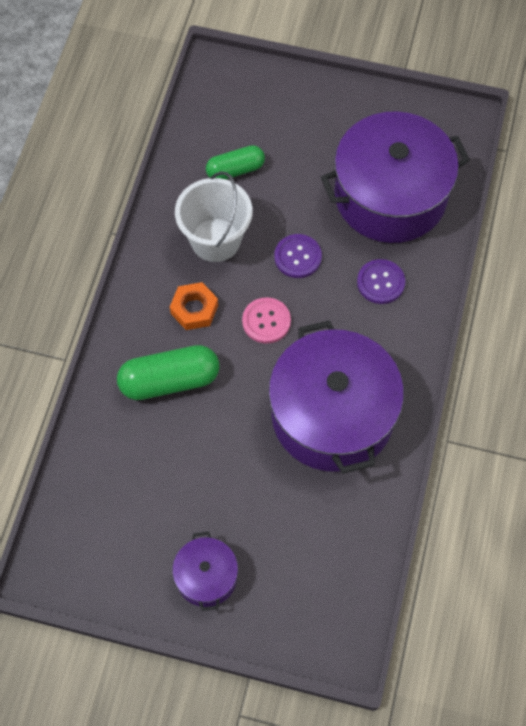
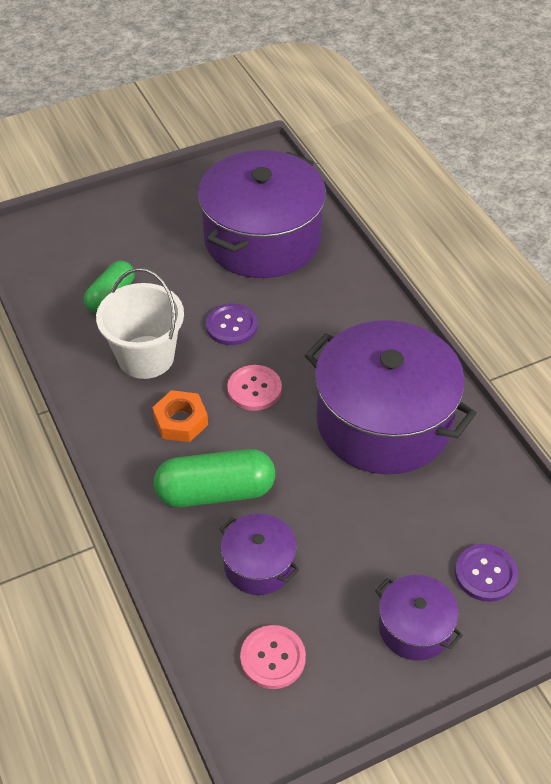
camera: 40 degrees left, 15 degrees down
green capsule [117,345,219,400] -> green capsule turned 45 degrees clockwise [154,449,275,507]
purple button [357,259,405,304] -> purple button moved to [455,544,518,602]
none -> purple pot [220,514,299,595]
none -> pink button [240,625,306,689]

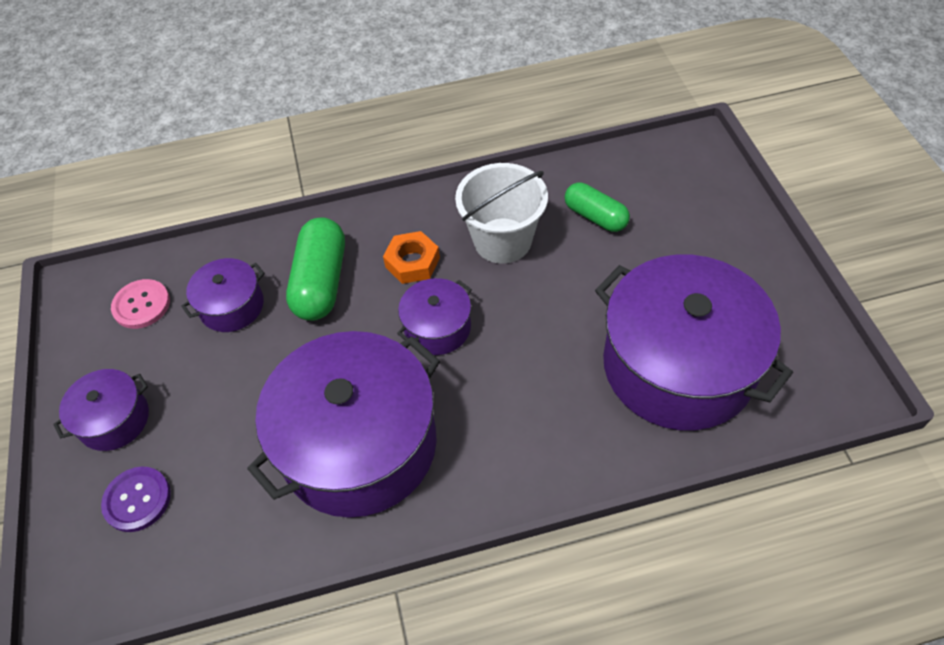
camera: 105 degrees right, 5 degrees up
purple button [206,303,258,345] -> none
pink button [227,365,282,411] -> purple pot [397,278,472,355]

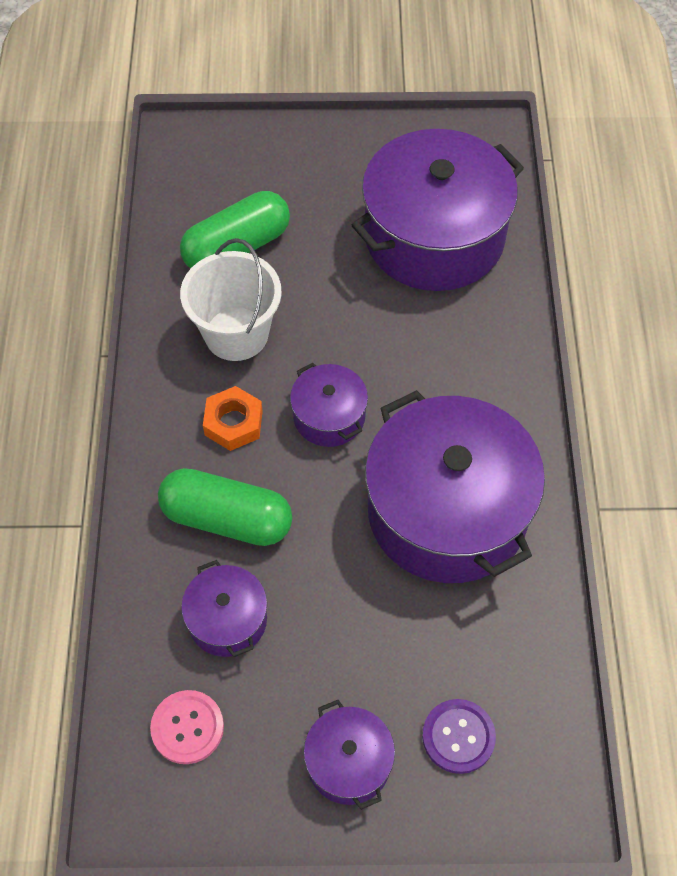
camera: 80 degrees left, 5 degrees up
green capsule [565,182,630,232] -> green capsule [180,191,290,268], size x1.55

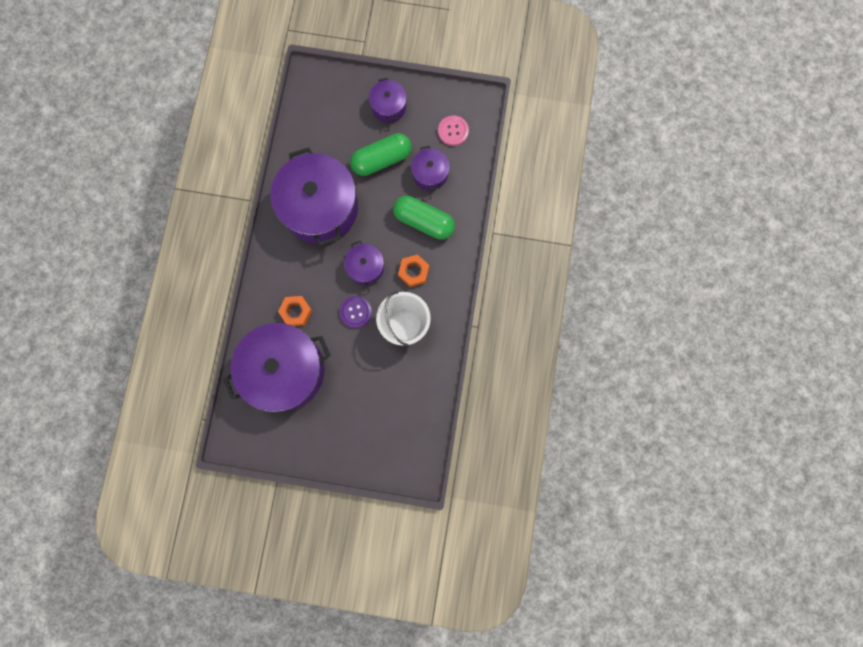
camera: 170 degrees left, 20 degrees up
green capsule [180,191,290,268] -> green capsule moved to [350,133,412,176]
purple button [422,699,496,774] -> purple button moved to [339,296,372,328]
none -> orange nut [278,296,312,326]

